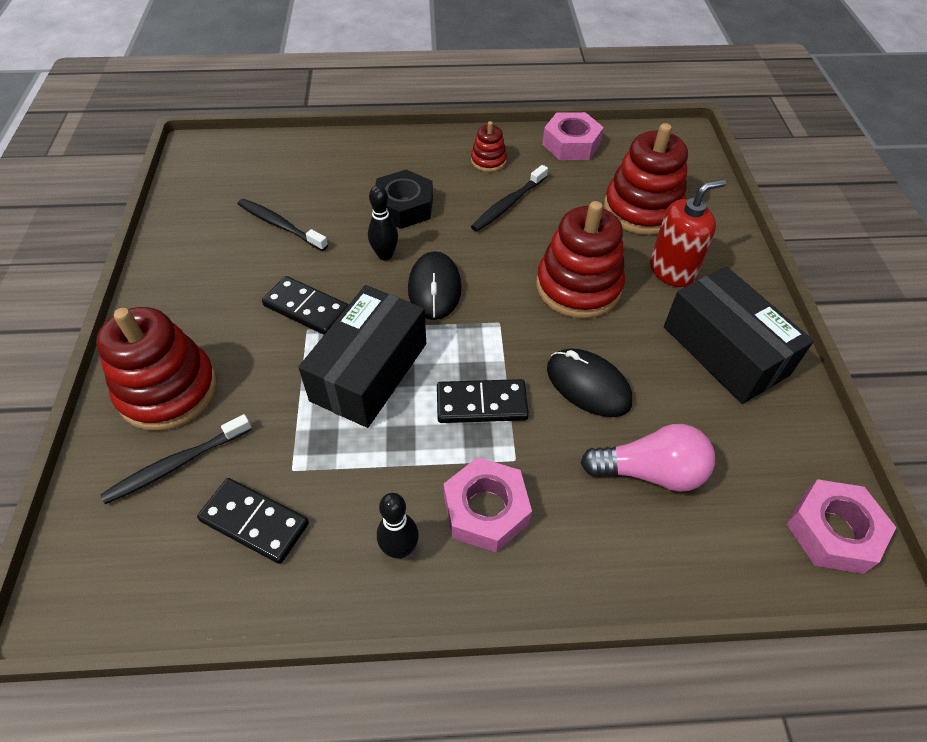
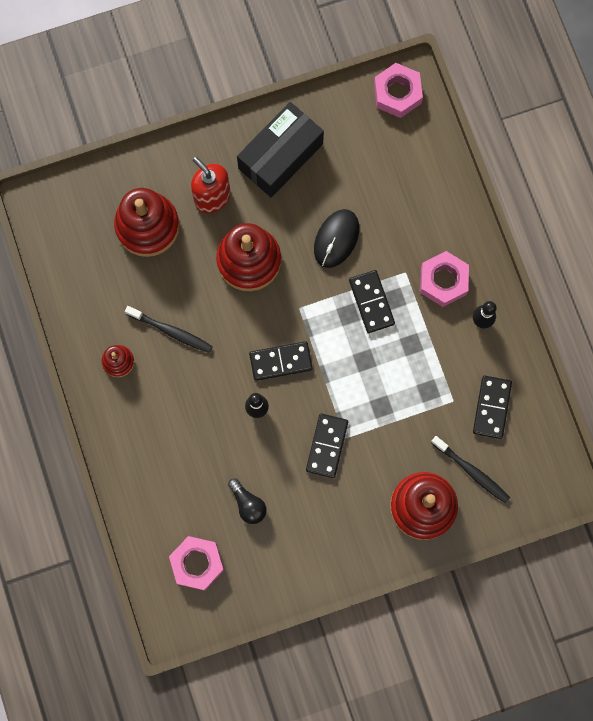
camera: 105 degrees left, 25 degrees up
black toothbrush [238,199,328,251] -> black light bulb [228,478,267,524]
black box [298,285,426,428] -> none
black nut [375,170,433,229] -> none
black mouse [408,251,462,320] -> black domino [249,341,313,381]
pink nut [542,112,604,160] -> pink nut moved to [169,536,224,591]
pink light bulb [581,424,715,492] -> none

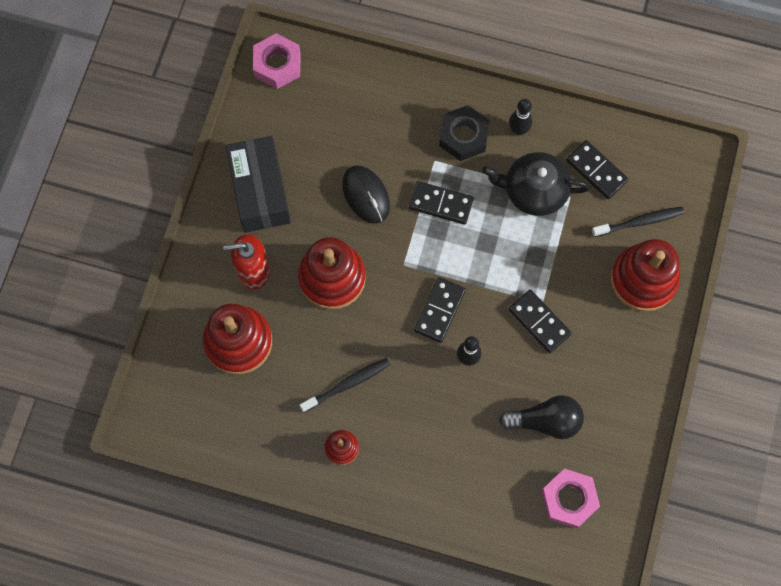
camera: 55 degrees left, 5 degrees down
black light bulb [228,478,267,524] -> black light bulb [499,395,584,439], size x1.51
pink nut [420,251,469,307] -> black nut [439,105,489,161]
none -> black teapot [482,152,590,216]

